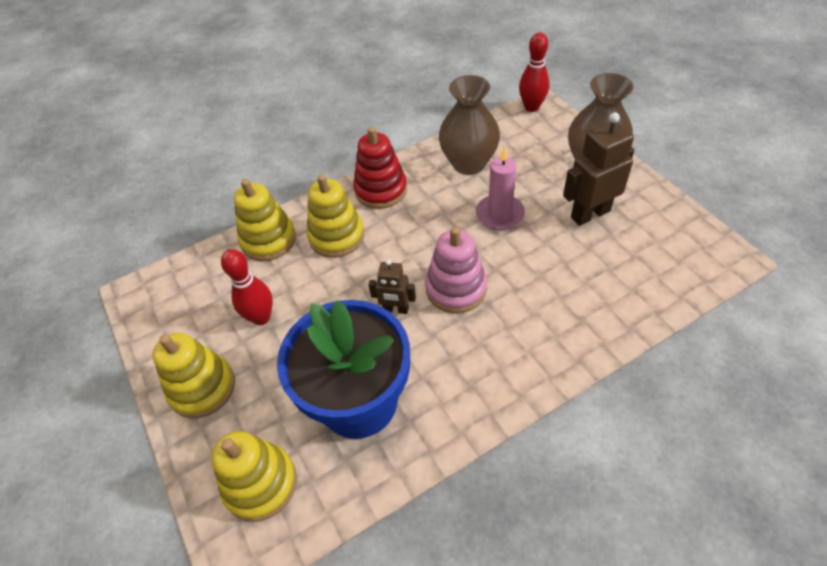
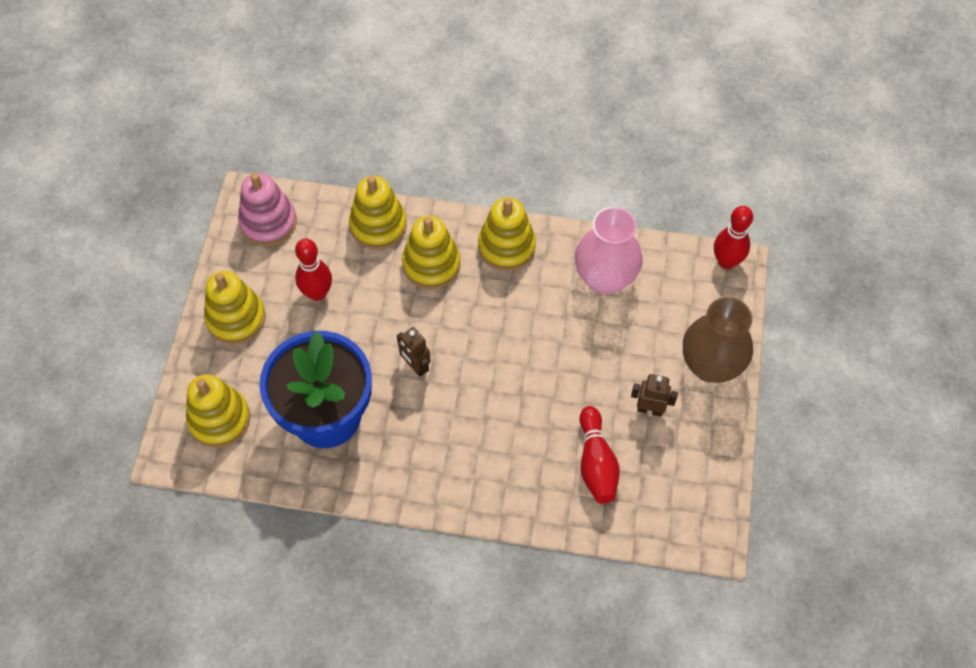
camera: 35 degrees right, 10 degrees up
red stacking toy [353,127,407,209] -> yellow stacking toy [478,197,536,271]
pink stacking toy [425,227,487,313] -> pink stacking toy moved to [238,173,297,246]
brown vase [439,75,500,175] -> pink vase [575,206,643,294]
pink candle [476,147,525,230] -> none
brown robot [563,112,634,226] -> brown robot [631,374,678,416], size x0.58
none -> red bowling pin [579,406,620,504]

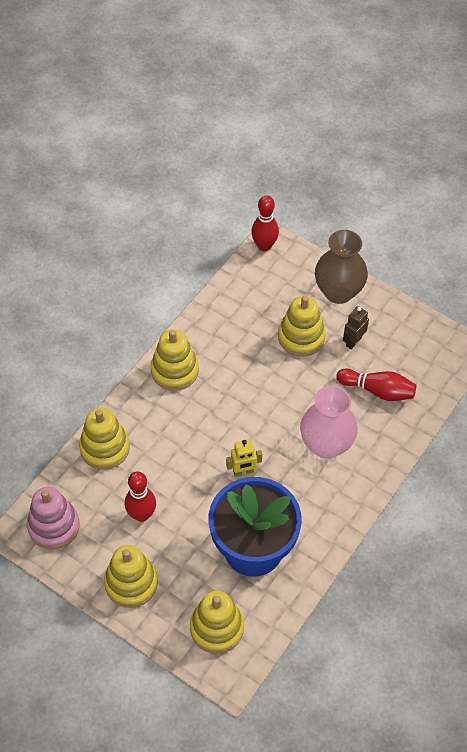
camera: 65 degrees left, 5 degrees down
brown robot [397,327,431,377] -> yellow robot [226,439,262,477]
yellow stacking toy [402,216,461,289] -> yellow stacking toy moved to [278,296,326,357]
pink vase [575,206,643,294] -> pink vase moved to [300,385,358,459]

